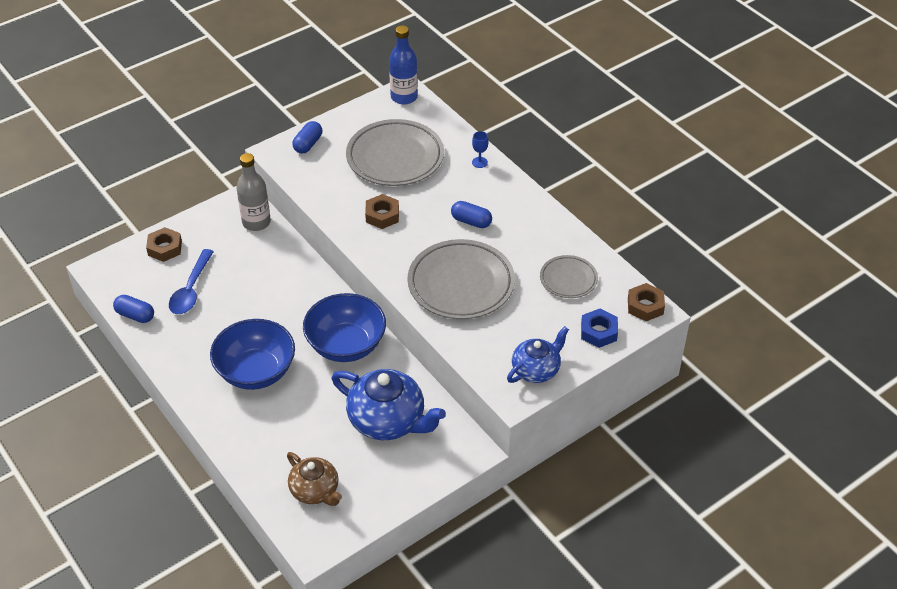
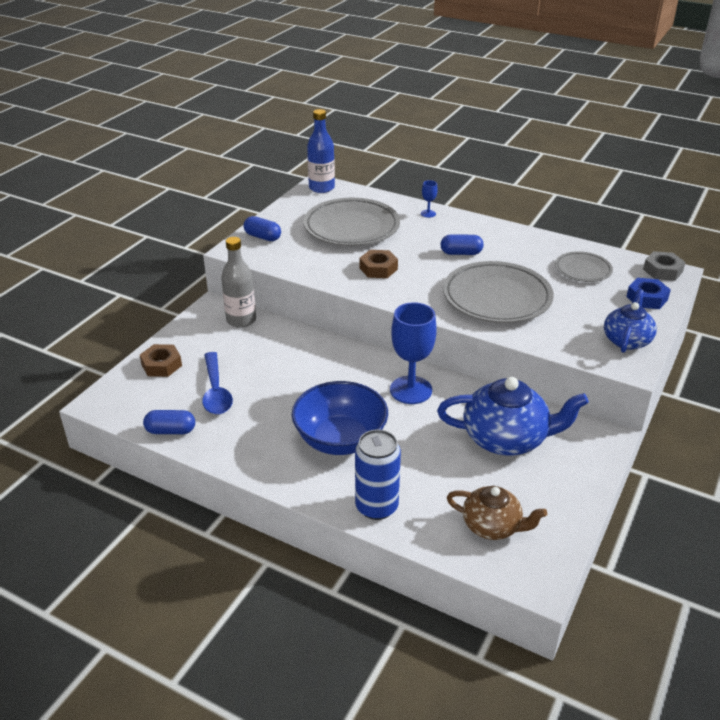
camera: 25 degrees left, 10 degrees down
blue capsule [292,121,322,154] -> blue capsule turned 60 degrees counterclockwise [243,216,281,241]
blue bowl [303,293,386,362] -> blue goblet [390,302,437,404]
brown nut [628,283,665,321] -> grey nut [643,251,685,281]
none -> blue can [355,429,401,520]

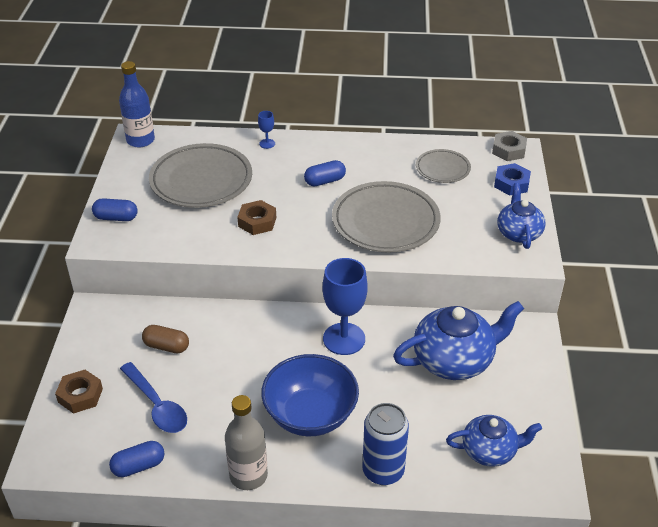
camera: 25 degrees left, 5 degrees up
grey bottle [221,237,256,328] -> grey bottle moved to [225,395,268,490]
brown teapot [447,486,547,540] -> blue teapot [446,415,542,467]
none -> brown capsule [142,325,189,353]

